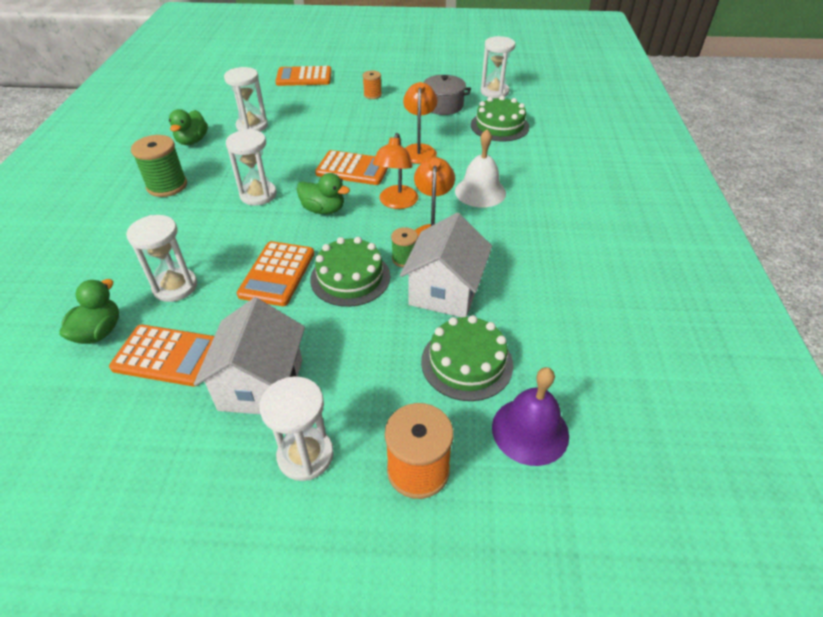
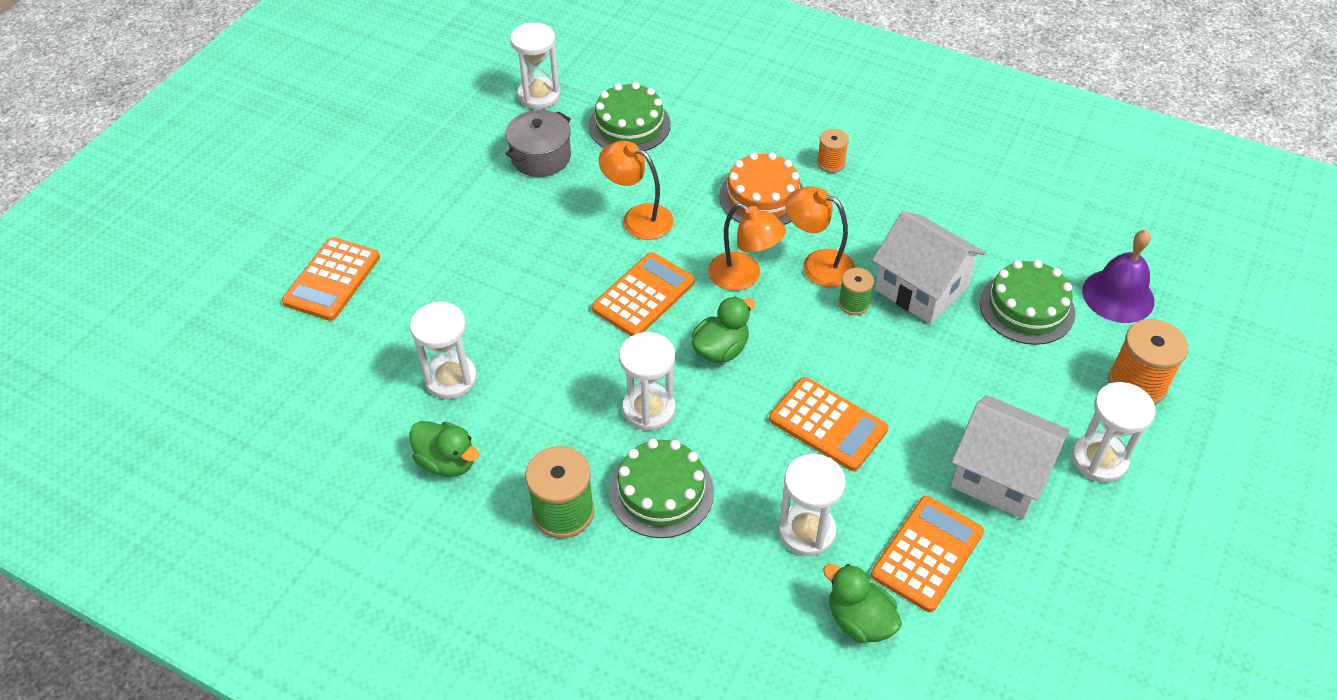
camera: 65 degrees left, 5 degrees up
green cake [310,237,390,307] -> green cake moved to [609,438,714,538]
orange spool [362,71,382,99] -> orange spool moved to [817,129,849,173]
white bell [455,129,506,208] -> orange cake [719,152,804,225]

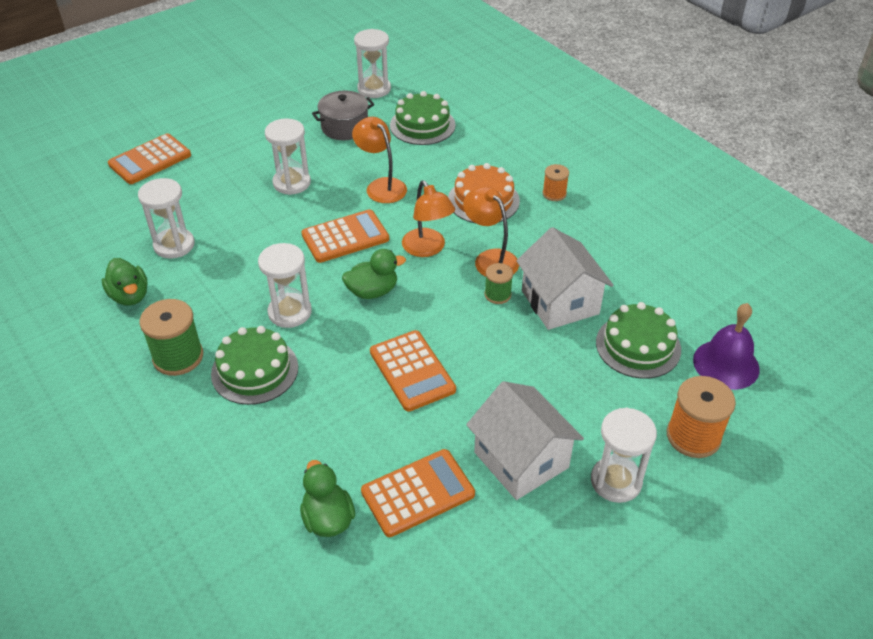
camera: 25 degrees right, 5 degrees down
white hourglass [778,454,846,556] -> white hourglass moved to [265,118,311,195]

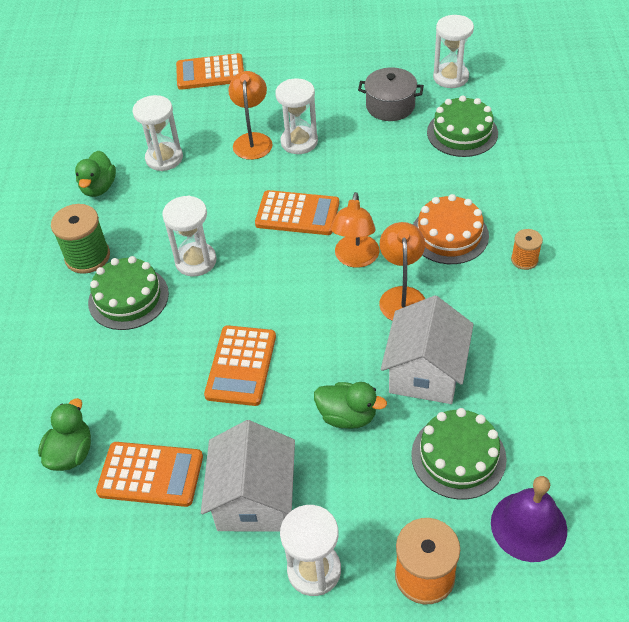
camera: 40 degrees right, 5 degrees up
green duck [342,249,406,299] -> green duck moved to [314,382,387,429]
orange lamp [352,117,407,203] -> orange lamp moved to [228,71,273,160]
green spool [484,263,513,304] -> none

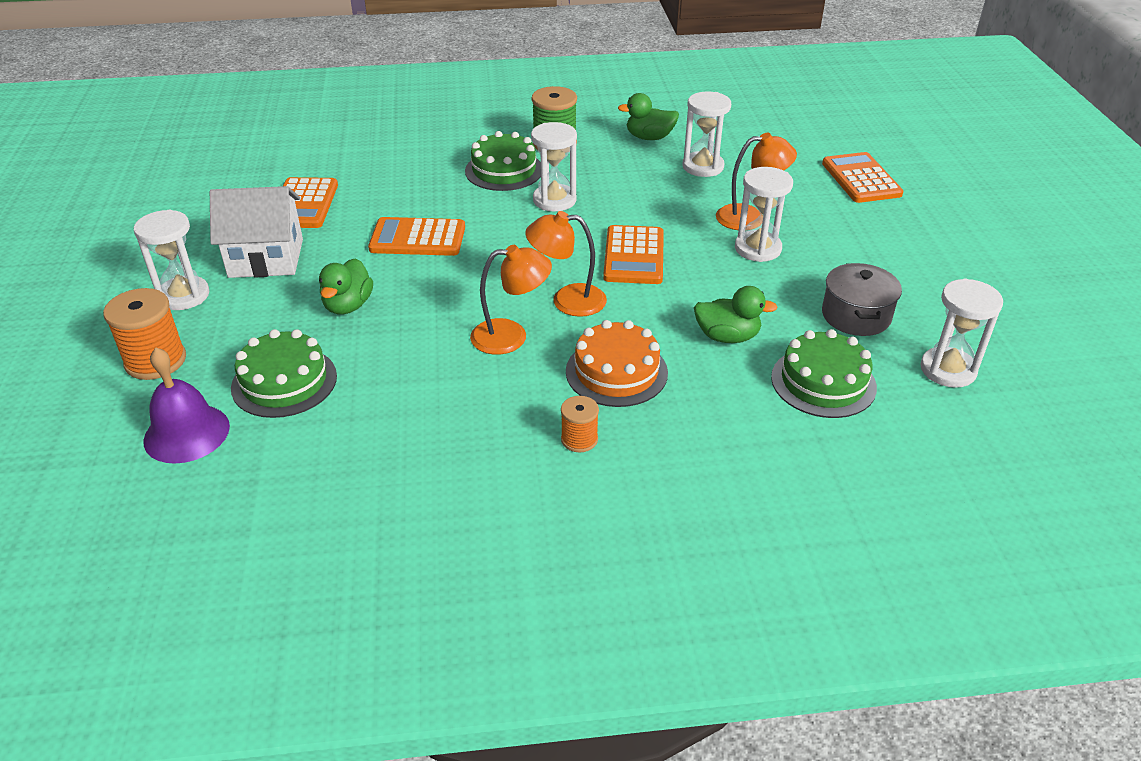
camera: 80 degrees right, 10 degrees down
green duck [38,398,91,471] -> green duck moved to [694,286,778,343]
white house [381,295,474,404] -> none

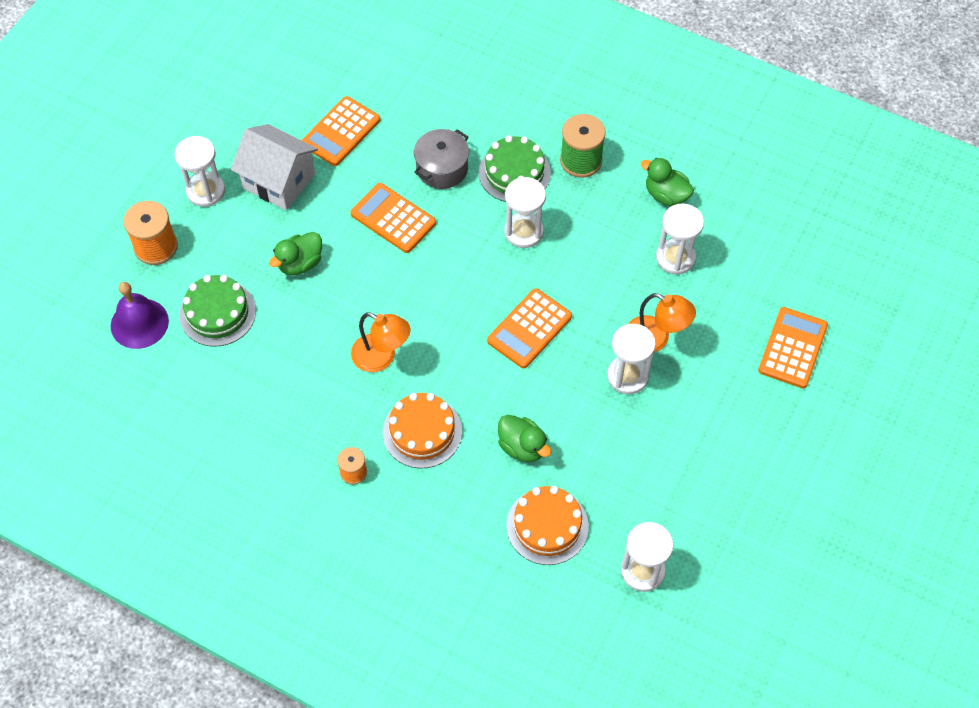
camera: 35 degrees right, 20 degrees up
orange lamp [525,211,607,317] -> none
green cake [771,329,877,418] -> orange cake [506,486,589,565]
grey pot [822,263,902,336] -> grey pot moved to [414,129,469,189]

